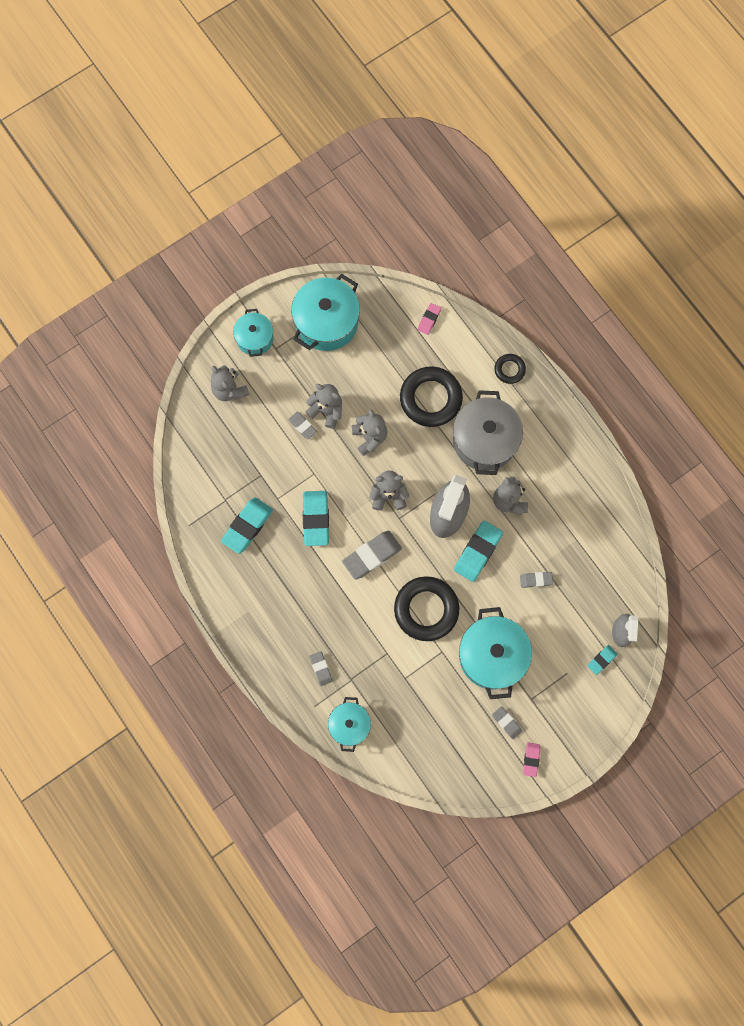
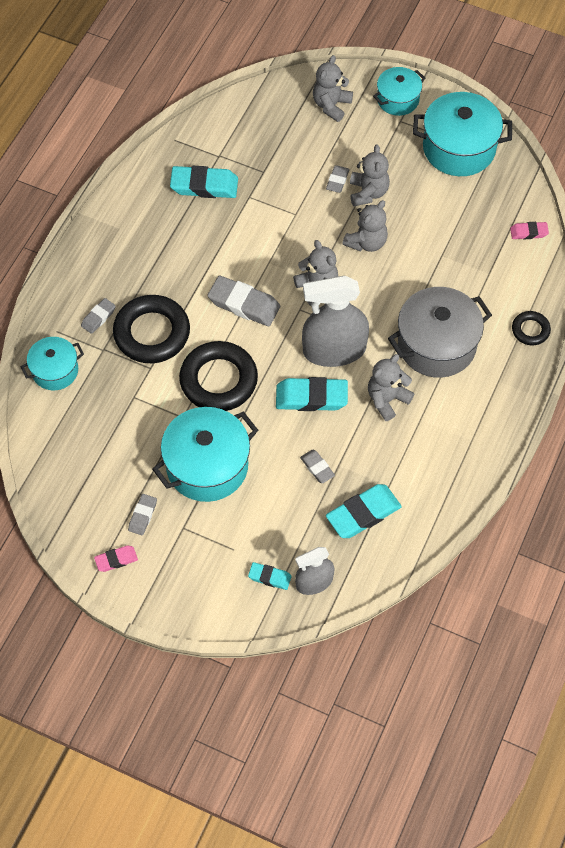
camera: 60 degrees right, 15 degrees down
turquoise eraser [303,491,329,546] -> turquoise eraser moved to [326,484,402,538]
black ring [400,366,463,427] -> black ring moved to [113,295,190,363]

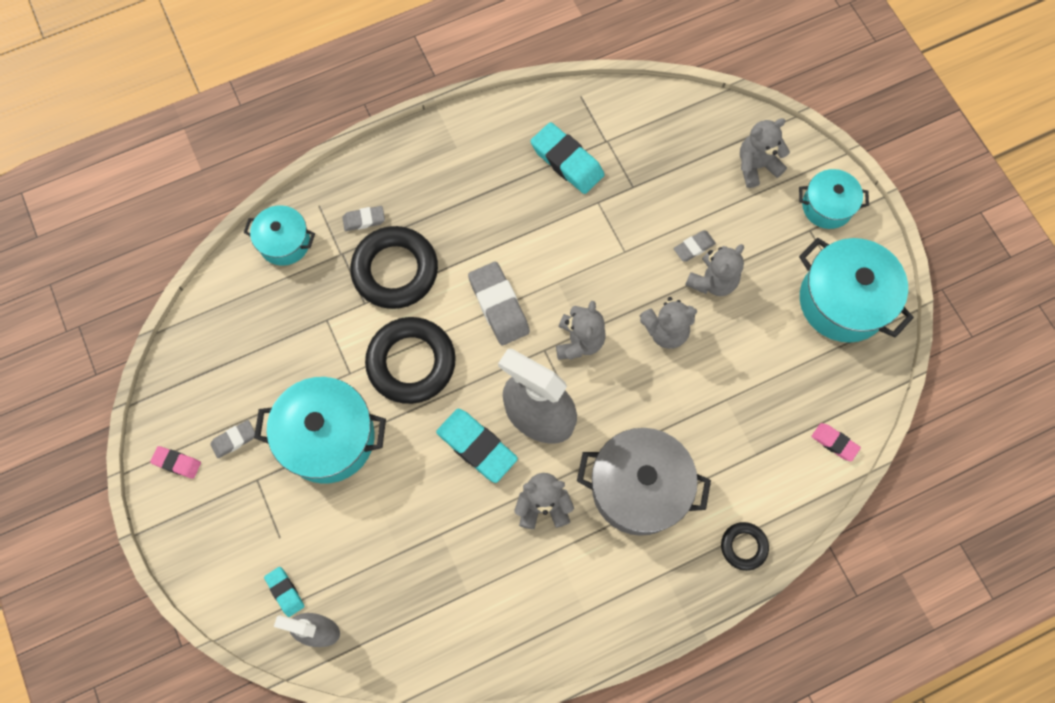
camera: 40 degrees right, 10 degrees up
grey eraser [300,450,335,483] -> none
turquoise eraser [326,484,402,538] -> none

